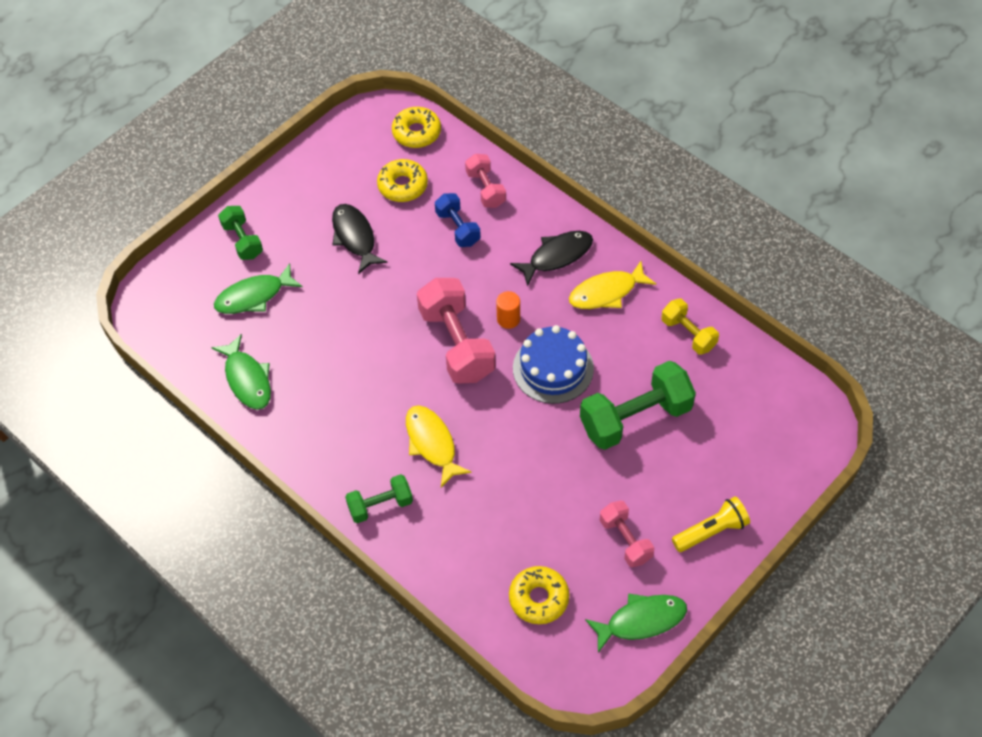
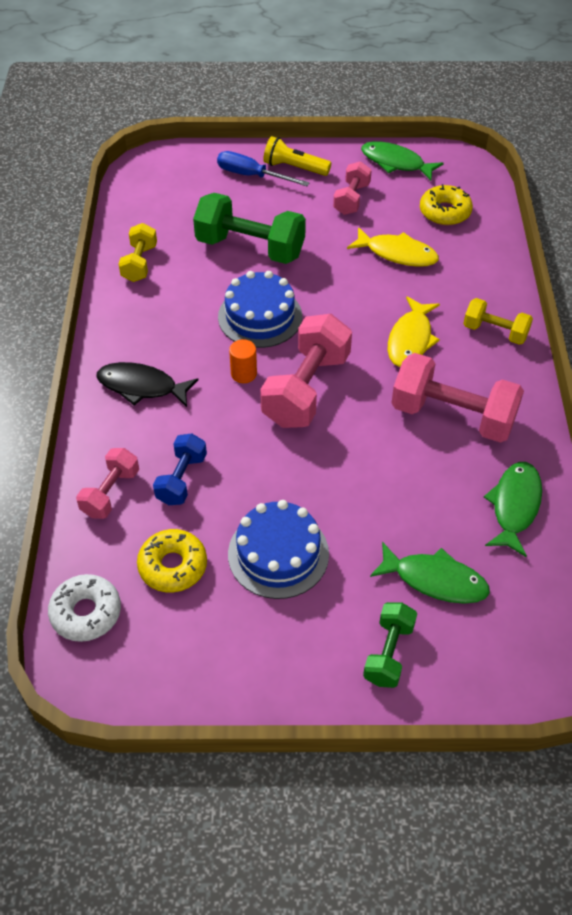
camera: 135 degrees left, 5 degrees down
black fish [332,204,388,274] -> blue cake [228,500,329,599]
green dumbbell [345,474,413,523] -> yellow dumbbell [463,298,533,345]
yellow donut [392,107,441,148] -> white donut [48,574,121,642]
yellow fish [569,261,656,309] -> yellow fish moved to [347,227,439,267]
none -> blue screwdriver [217,151,310,186]
none -> pink dumbbell [391,353,524,443]

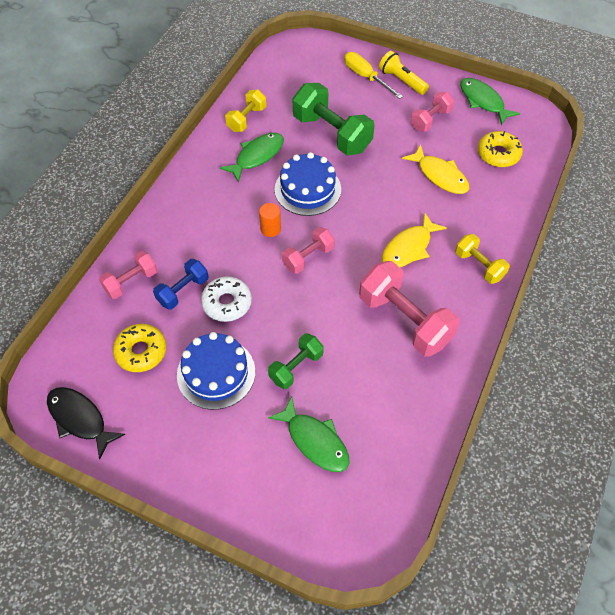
camera: 25 degrees right, 5 degrees up
white donut [48,574,121,642] -> white donut moved to [201,276,252,322]
black fish [96,362,198,407] -> black fish moved to [47,387,125,460]
blue screwdriver [217,151,310,186] -> yellow screwdriver [344,52,403,99]
pink dumbbell [260,314,352,428] -> pink dumbbell [282,227,335,274], size x0.56
green dumbbell [363,602,417,688] -> green dumbbell moved to [268,333,324,389]
green fish [484,462,542,557] -> green fish moved to [220,133,284,183]

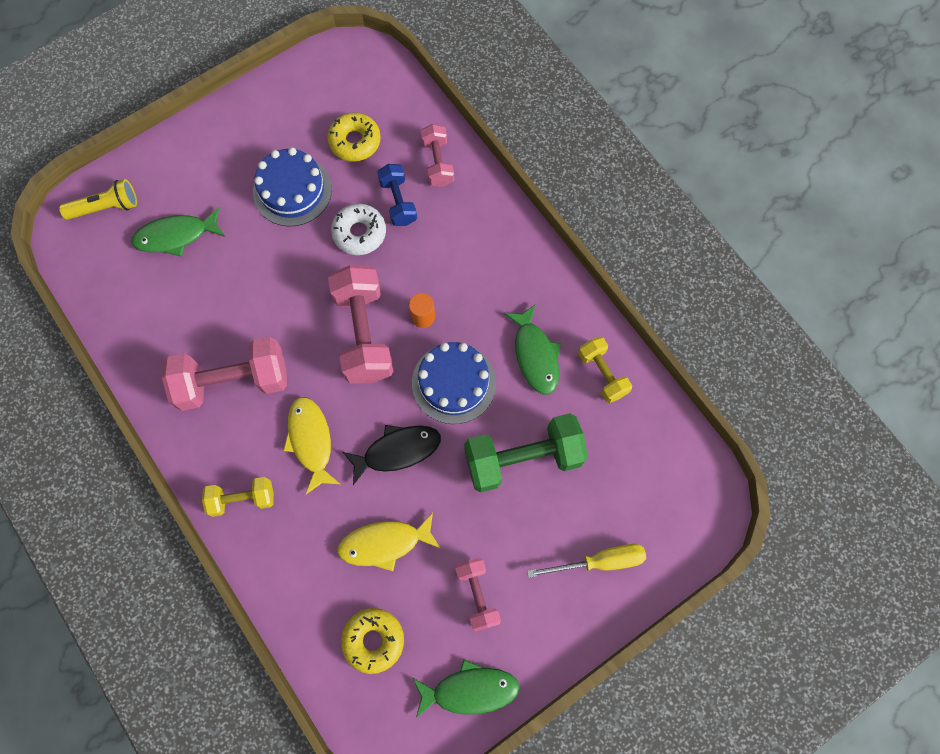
camera: 120 degrees right, 15 degrees up
black fish [47,387,125,460] -> black fish moved to [343,425,441,485]
green dumbbell [268,333,324,389] -> none
pink dumbbell [282,227,335,274] -> pink dumbbell [328,265,394,384], size x1.78
yellow flashlight [379,51,429,95] -> yellow flashlight moved to [59,179,137,220]

